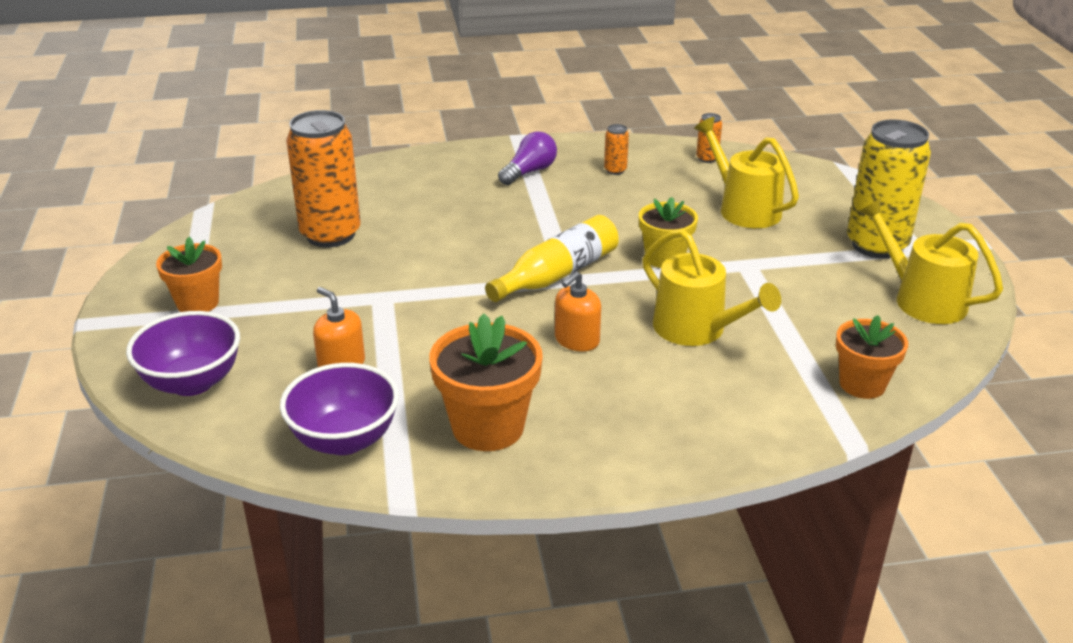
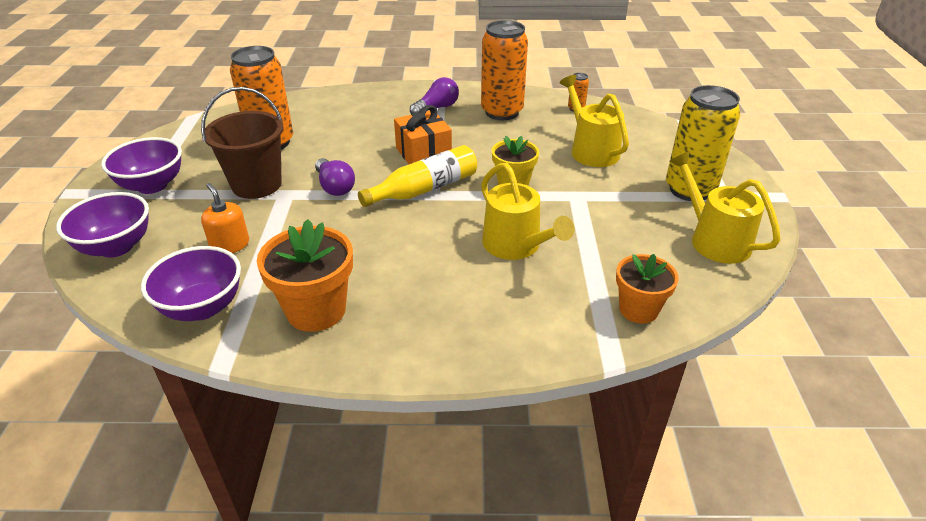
camera: 10 degrees right, 5 degrees up
orange flower pot [156,237,222,312] -> purple bowl [101,137,182,194]
orange soap dispenser [555,271,601,351] -> none
orange can [604,124,629,175] -> orange can [481,20,528,120], size x2.42
none -> brown bucket [201,87,284,199]
none -> purple light bulb [315,158,355,196]
none -> orange gift [394,105,452,164]

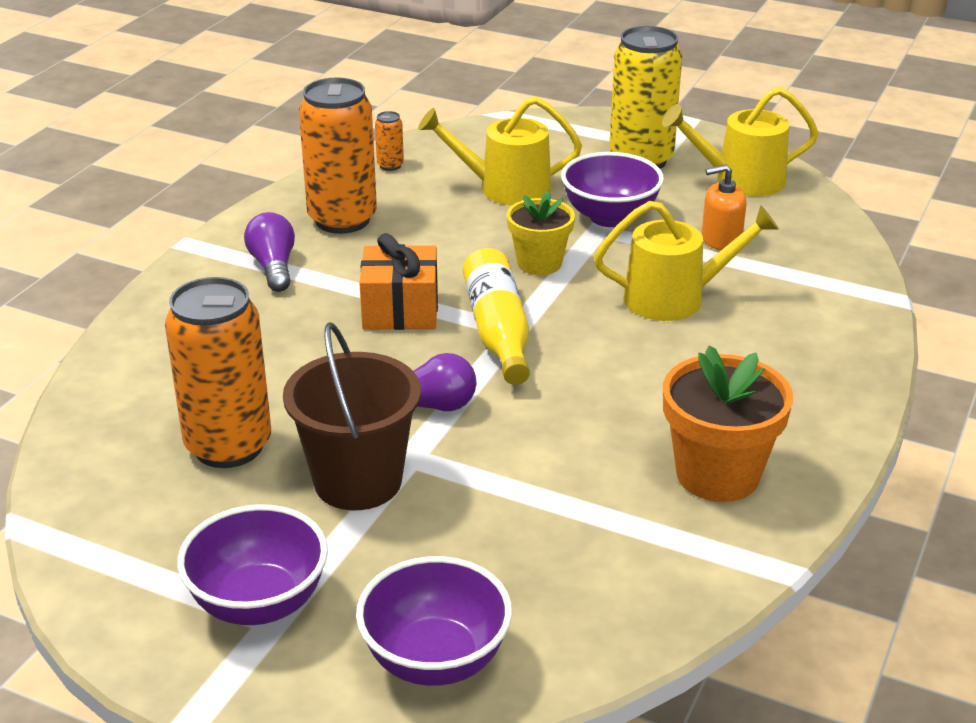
camera: 65 degrees left, 5 degrees down
purple bowl [141,246,241,321] -> purple bowl moved to [561,152,664,227]
orange soap dispenser [201,183,249,253] -> orange soap dispenser moved to [702,164,746,250]
orange flower pot [616,254,679,324] -> none

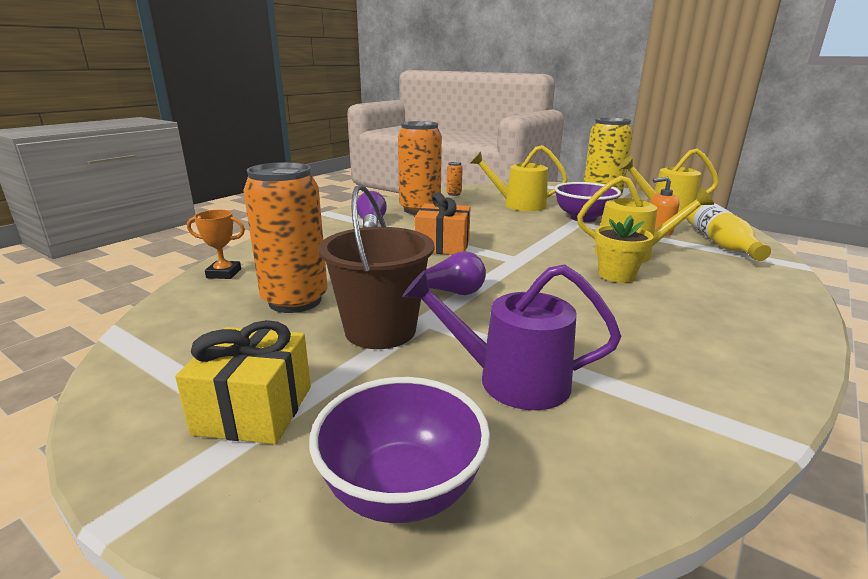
camera: 10 degrees right, 10 degrees down
purple bowl [177,504,328,625] -> yellow gift [175,320,311,444]
yellow bottle [463,248,530,385] -> yellow bottle moved to [686,203,771,261]
yellow flower pot [507,191,575,275] -> yellow flower pot moved to [595,215,654,283]
orange flower pot [663,345,794,502] -> none
none -> orange trophy [187,210,245,279]
none -> purple watering can [402,265,622,410]

